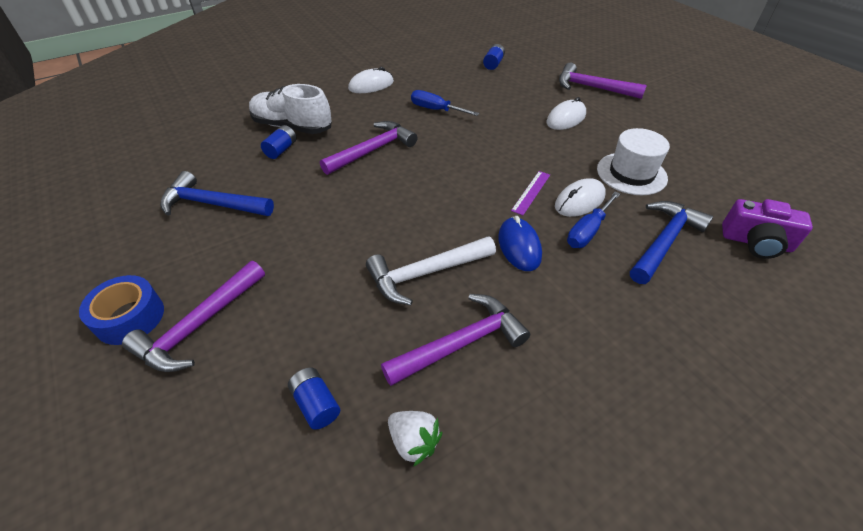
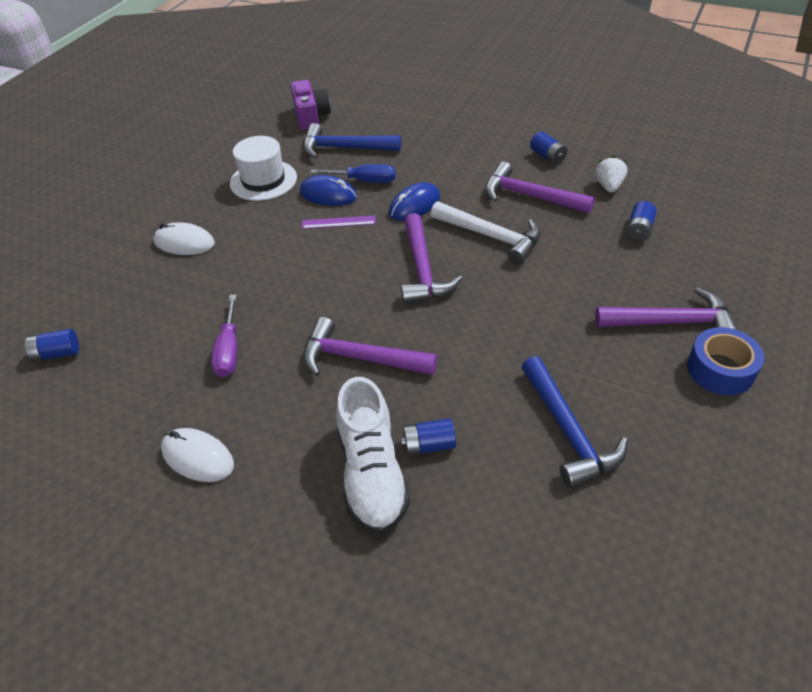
camera: 120 degrees left, 0 degrees up
blue screwdriver [411,90,479,116] -> purple screwdriver [211,294,237,377]
white mouse [555,178,606,217] -> blue mouse [300,175,357,206]
purple hammer [559,63,647,99] -> purple hammer moved to [401,213,463,304]
none -> blue battery [530,132,567,165]

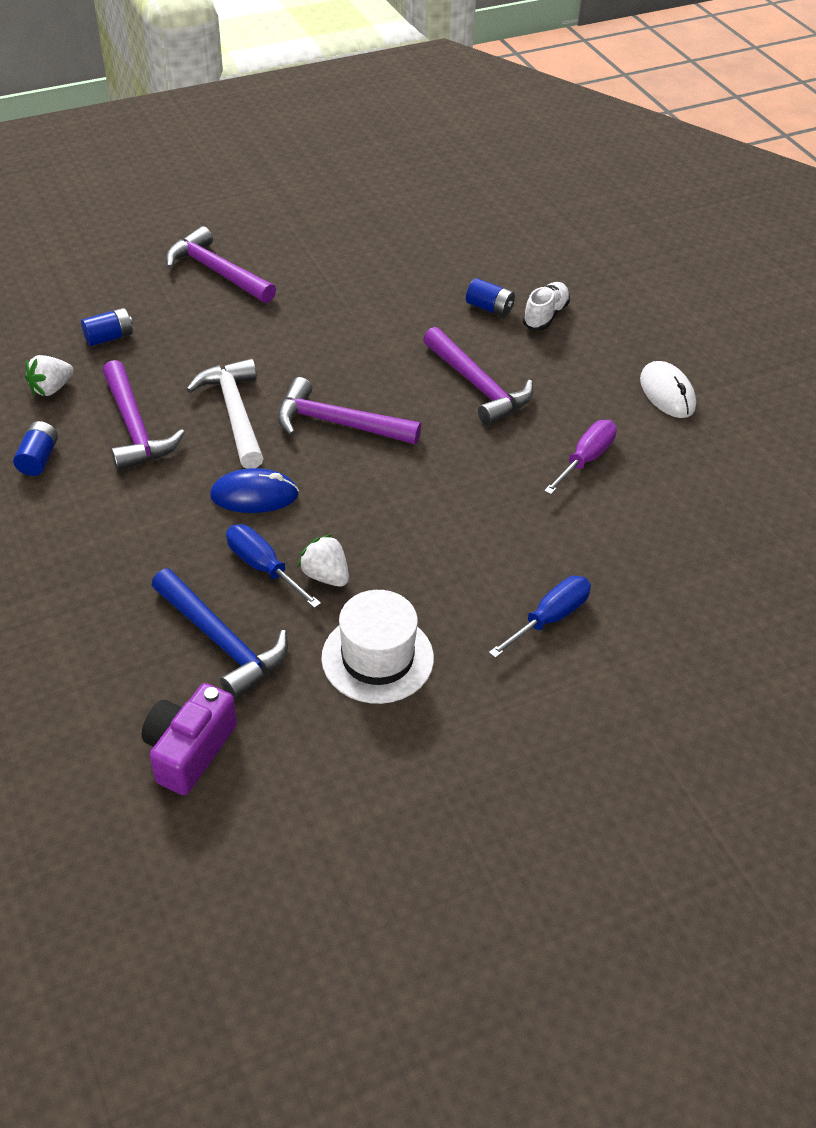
camera: 145 degrees left, 0 degrees up
blue battery [25,329,79,362] -> none
white mouse [153,222,215,255] -> blue screwdriver [489,576,591,658]
blue mouse [300,175,357,206] -> white strawberry [298,534,349,587]
purple ruler [302,216,376,229] -> none
white shoe [336,377,410,534] -> white shoe [522,282,570,330], size x0.59
purple hammer [401,213,463,304] -> purple hammer turned 105 degrees counterclockwise [277,377,421,444]
blue hammer [521,356,628,488] -> none
blue tape [687,327,764,395] -> none

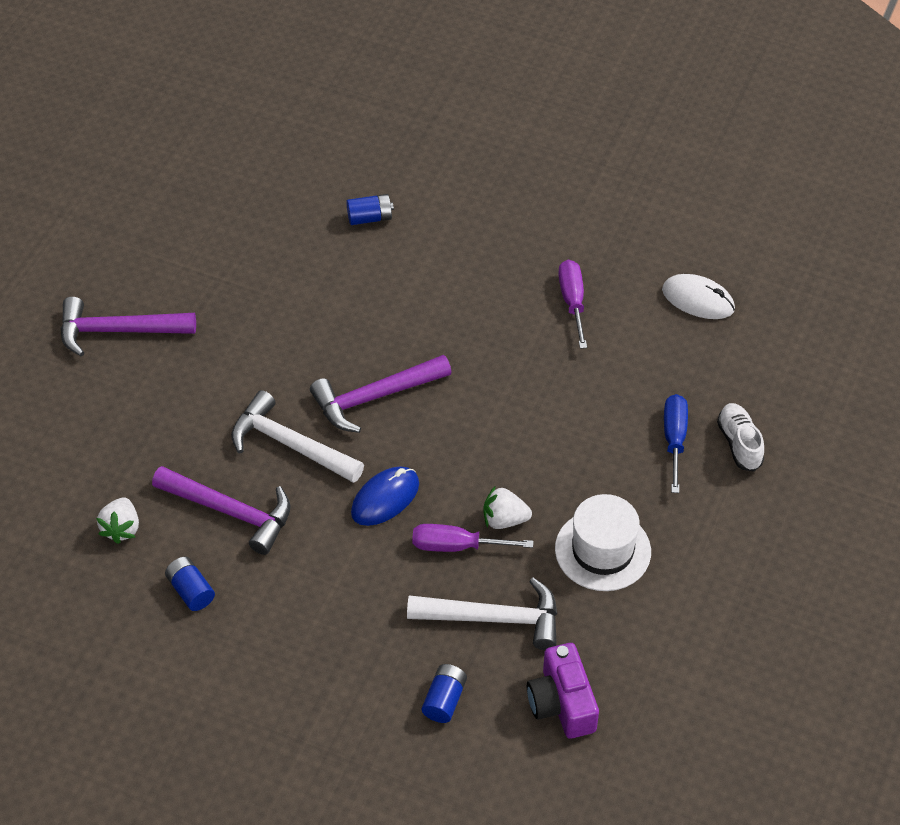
camera: 40 degrees left, 5 degrees up
blue battery [81,308,133,346] -> blue battery moved to [422,664,467,723]
blue hammer [151,569,288,700] -> white hammer [407,578,557,650]
blue screwdriver [226,524,321,608] -> purple screwdriver [412,524,533,552]
purple hammer [423,327,533,426] -> none
white shoe [522,282,570,330] -> white shoe moved to [717,403,764,472]
white mouse [640,361,696,418] -> white mouse moved to [662,274,735,319]

